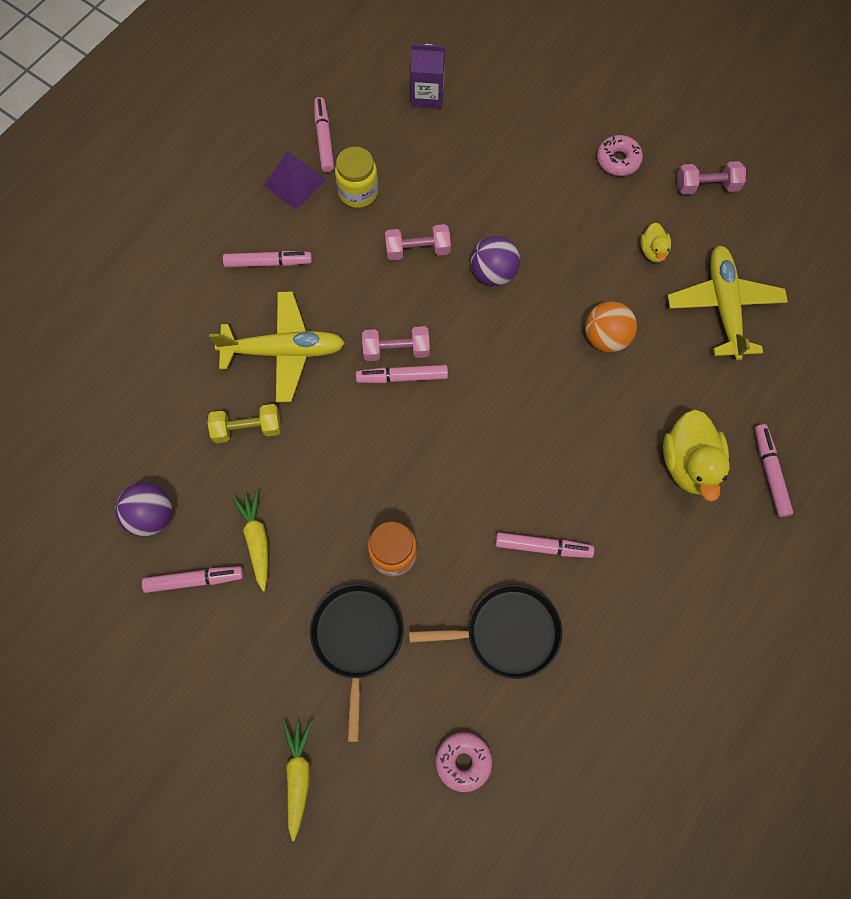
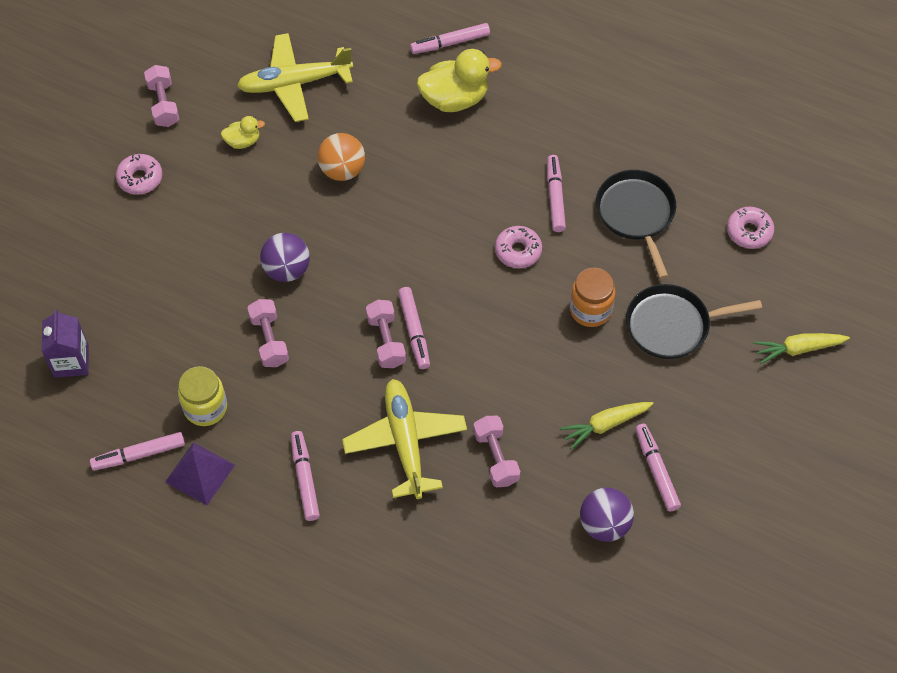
camera: 100 degrees left, 10 degrees down
yellow dumbbell [208,404,281,443] -> pink dumbbell [473,416,520,487]
none -> pink donut [495,226,542,268]

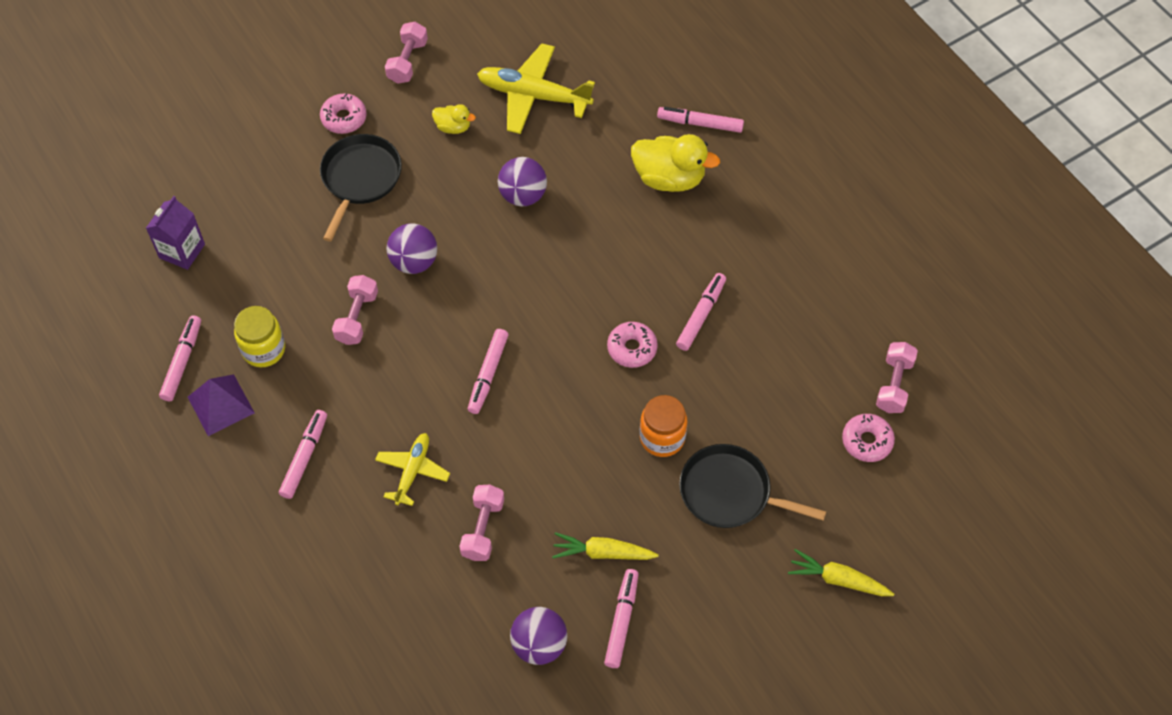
camera: 30 degrees right, 0 degrees up
pink marker [90,432,185,470] -> pink marker turned 90 degrees clockwise [159,315,201,401]
orange ball [318,133,365,181] -> purple ball [498,157,547,206]
yellow plane [342,379,467,499] -> yellow plane [375,433,450,506], size x0.60
pink dumbbell [366,300,406,368] -> pink dumbbell moved to [876,342,918,413]
black pan [596,170,676,279] -> black pan moved to [320,134,402,241]

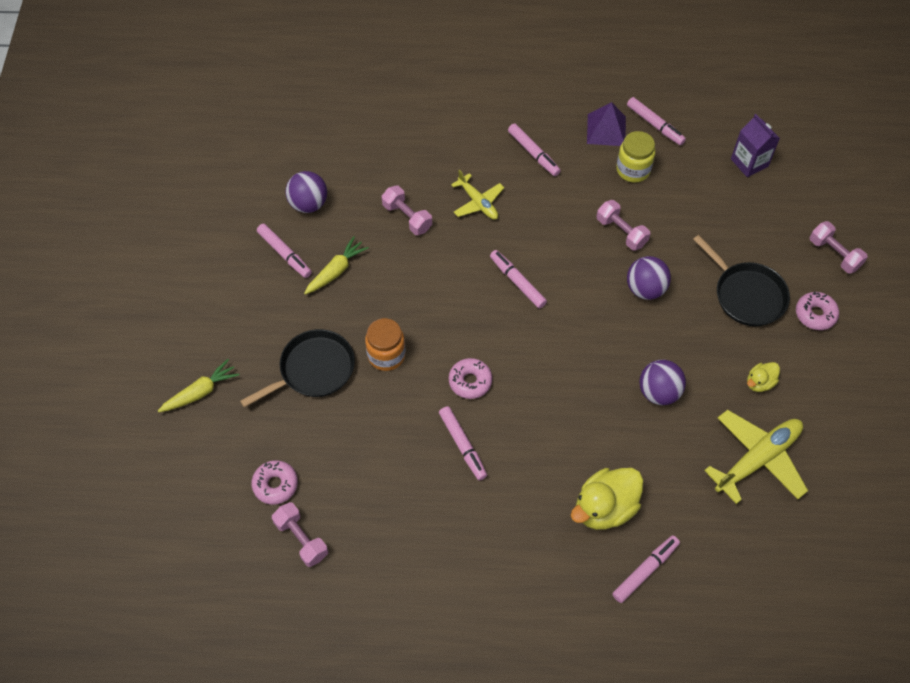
camera: 125 degrees right, 0 degrees up
pink dumbbell [385,22,428,84] -> pink dumbbell moved to [809,221,868,274]

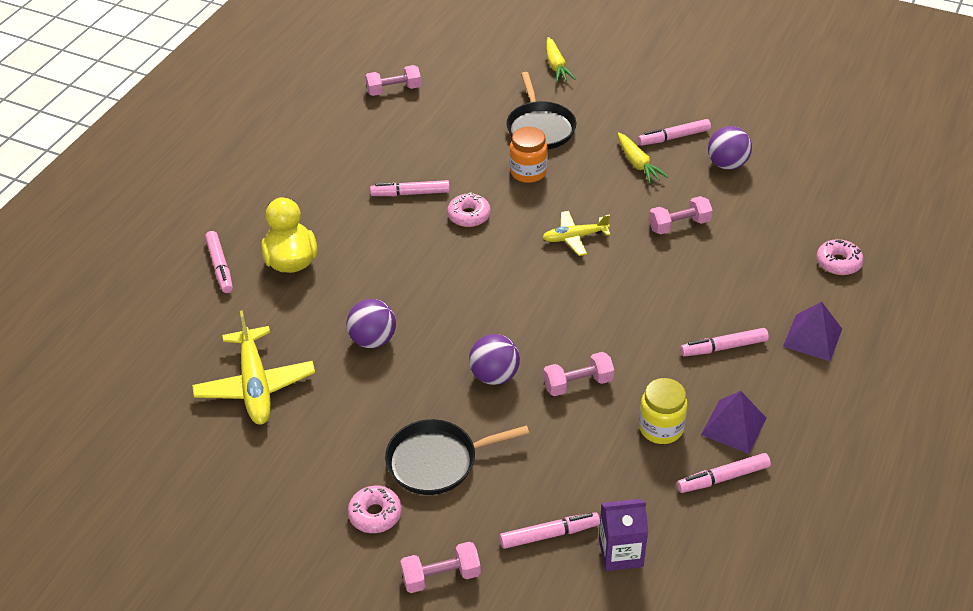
camera: 115 degrees right, 15 degrees down
pink donut [251,460,298,505] -> pink donut moved to [817,239,864,275]
yellow plane [451,169,504,219] -> yellow plane moved to [542,211,611,256]
pink marker [490,250,547,309] -> pink marker moved to [500,512,600,549]
yellow duck [747,362,780,392] -> none
none -> purple pyramid [783,302,842,361]

